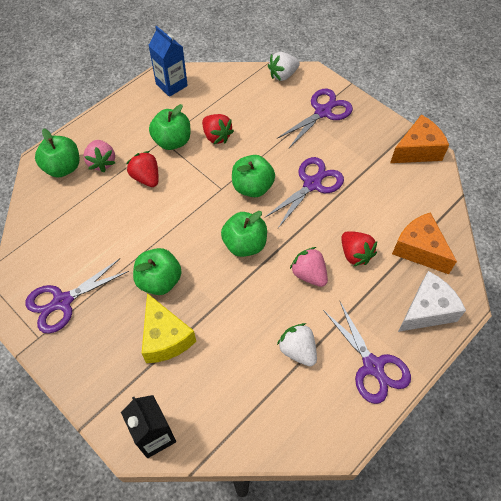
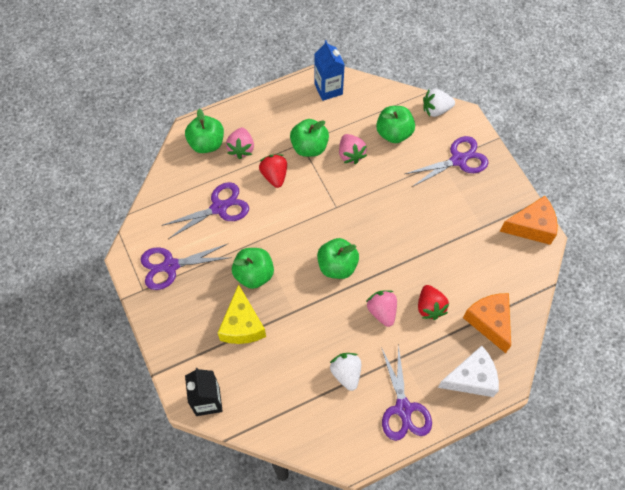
camera: 20 degrees right, 5 degrees up
red strawberry [202,114,234,144] -> pink strawberry [339,134,367,164]
green apple [232,155,275,197] -> green apple moved to [376,106,415,143]
purple scissors [264,157,344,228] -> purple scissors moved to [161,182,249,239]

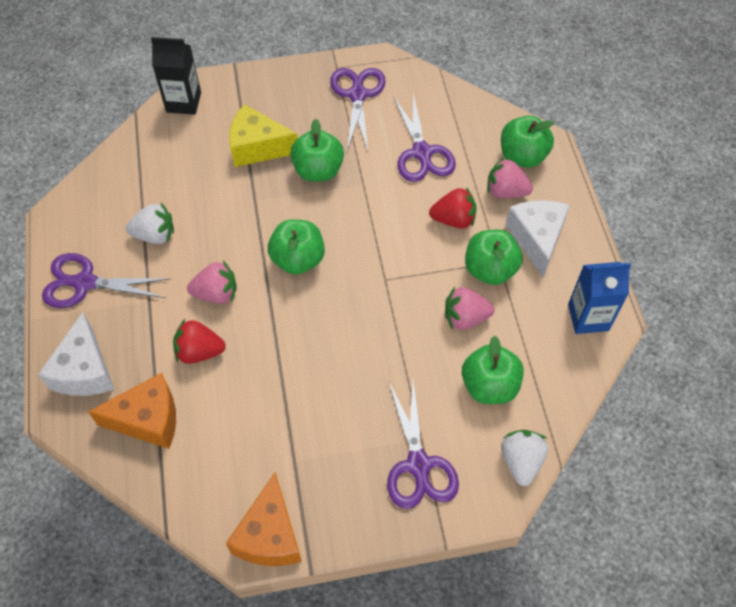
camera: 105 degrees right, 5 degrees down
none -> white cheese [505,200,570,277]

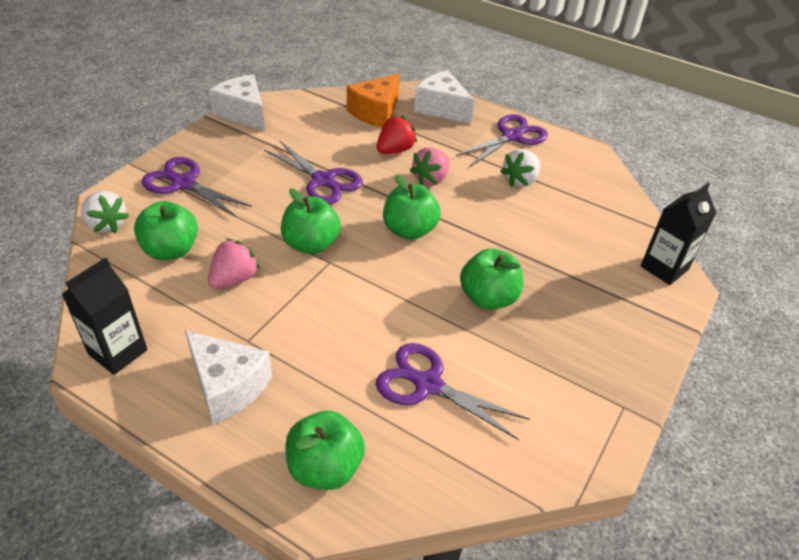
camera: 130 degrees right, 15 degrees down
orange cheese [226,472,302,566] -> white cheese [209,75,265,131]
yellow cheese [229,104,298,167] -> none
purple scissors [330,68,386,151] -> purple scissors moved to [264,141,363,204]
red strawberry [429,187,477,229] -> none
green apple [465,229,523,285] -> green apple moved to [281,189,341,254]
pink strawberry [487,157,533,198] -> none
blue carton [568,262,631,334] -> black carton [62,257,148,375]

